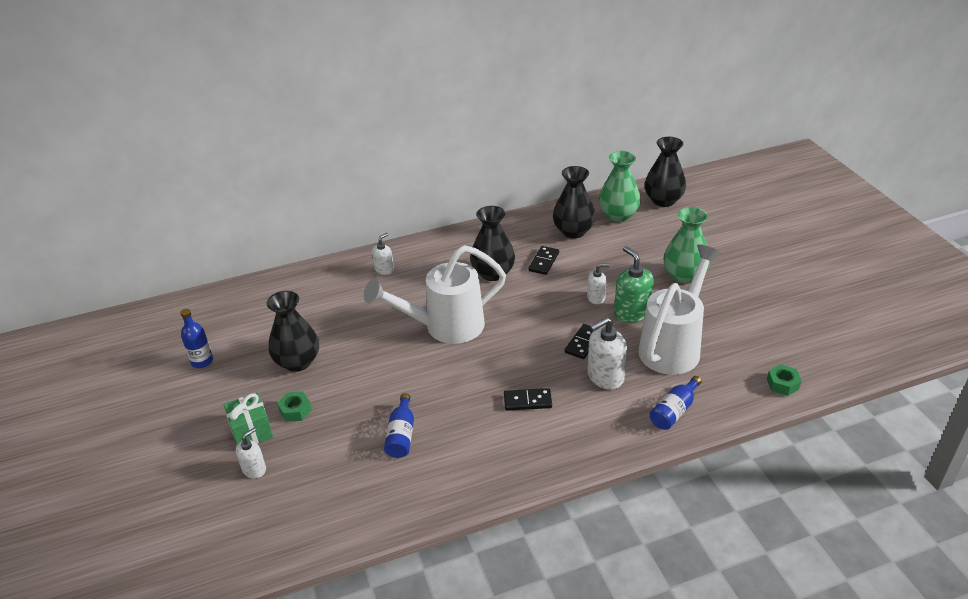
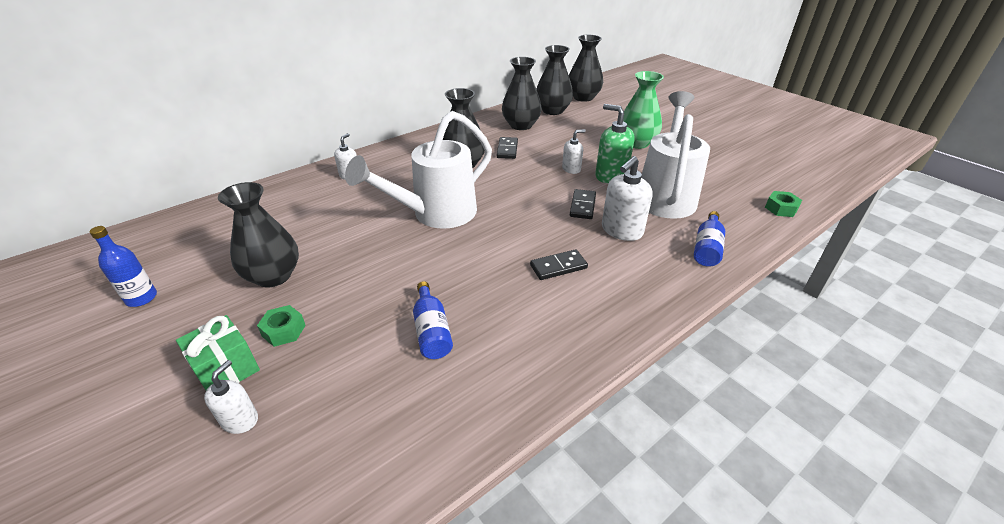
camera: 20 degrees left, 0 degrees up
green vase [598,151,641,222] -> black vase [536,45,573,115]

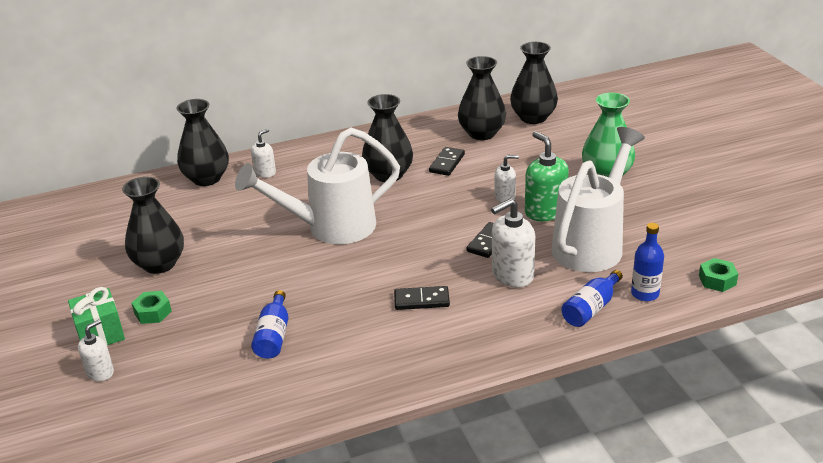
camera: 20 degrees right, 5 degrees down
blue bottle [90,226,157,307] -> blue bottle moved to [631,223,664,301]
black vase [569,35,603,102] -> black vase moved to [176,99,229,186]

